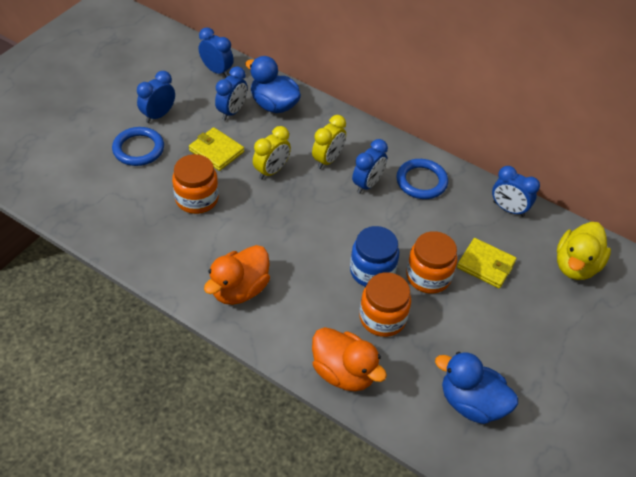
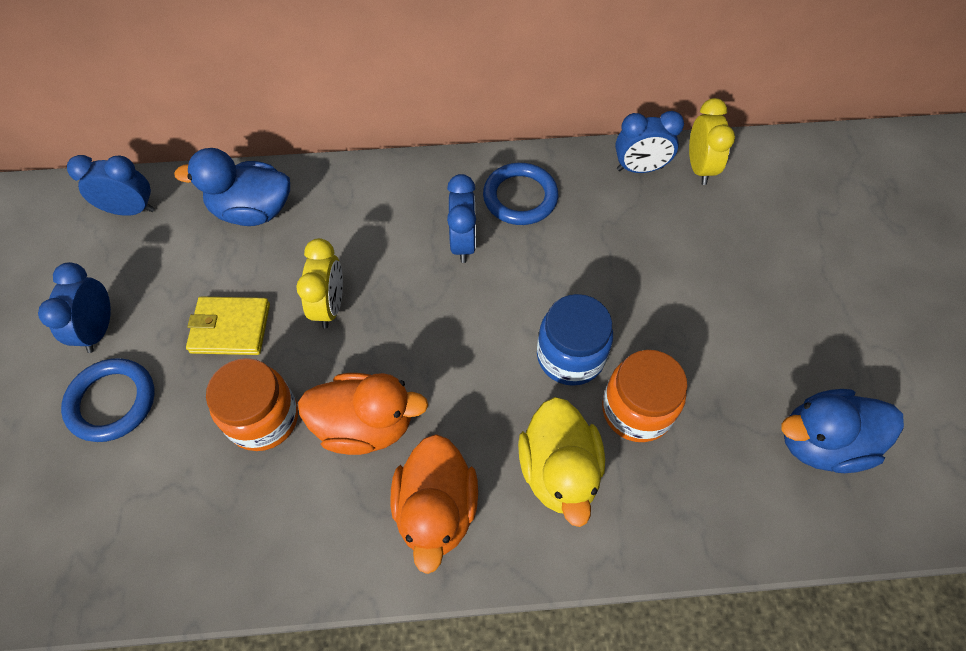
camera: 35 degrees left, 10 degrees up
blue clock [215,66,247,120] -> none
yellow clock [312,115,346,169] -> yellow clock moved to [689,98,735,185]
orange duck [312,327,387,391] -> orange duck moved to [298,373,428,455]
orange jar [406,231,457,294] -> none
yellow wallet [457,238,516,288] -> none
yellow duck [557,222,611,280] -> yellow duck moved to [518,397,605,527]

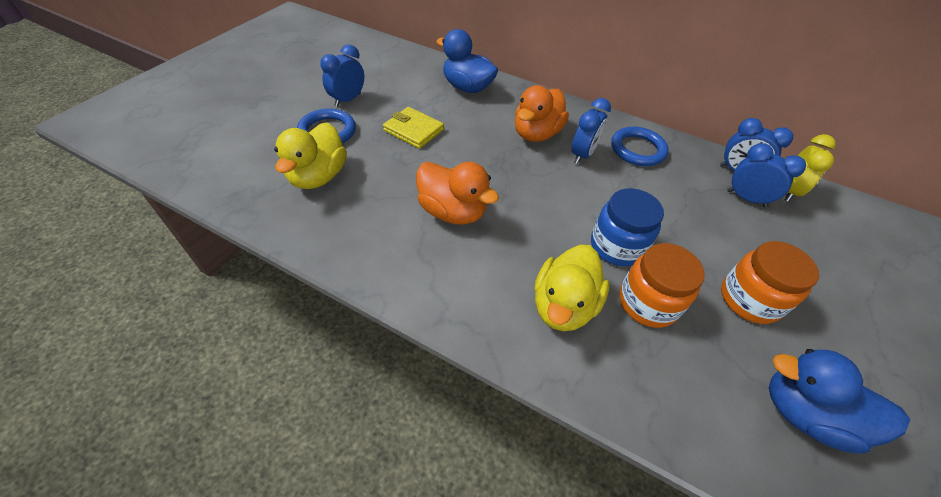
camera: 30 degrees right, 10 degrees down
blue clock [67,155,155,216] -> blue clock moved to [727,143,806,207]
orange jar [206,358,298,451] -> orange jar moved to [721,241,819,324]
yellow clock [296,238,343,329] -> none
orange duck [391,434,478,574] -> orange duck moved to [515,85,569,142]
none -> yellow duck [274,122,347,189]

